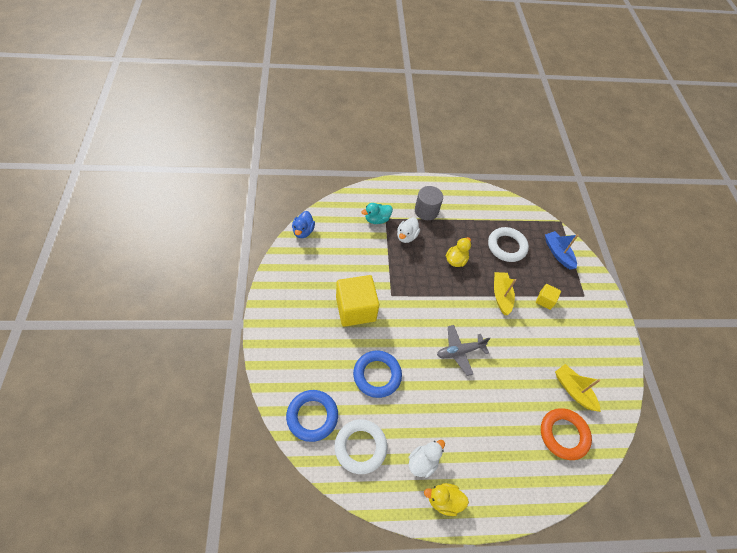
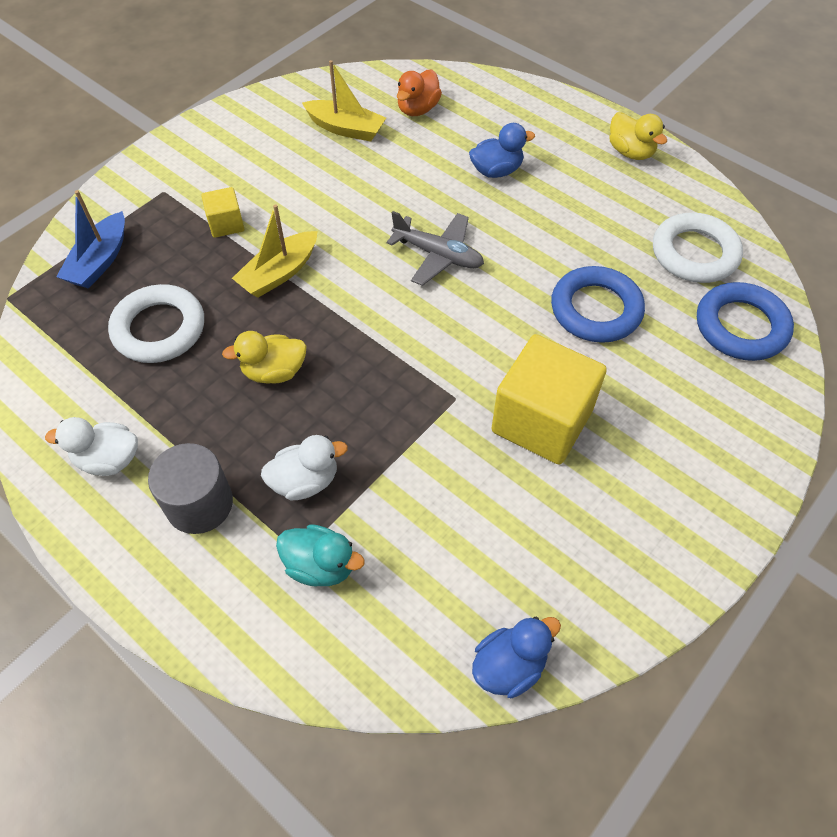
camera: 130 degrees left, 0 degrees up
white duck [409,440,445,478] -> white duck moved to [45,417,138,476]
orange ring [541,408,592,460] -> orange duck [397,69,442,116]
yellow boat [555,364,601,412] -> yellow boat turned 75 degrees counterclockwise [302,60,386,142]
none -> blue duck [469,123,535,178]

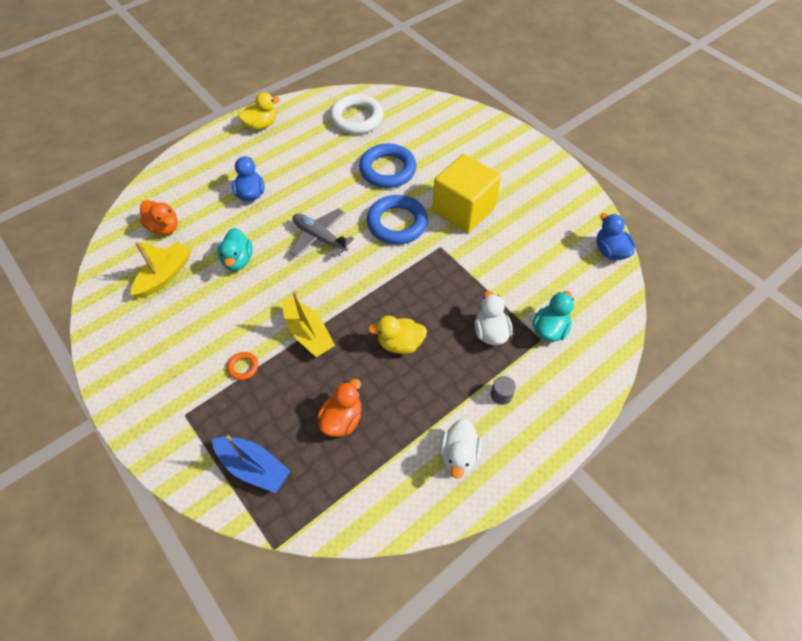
camera: 80 degrees left, 0 degrees up
white ring [108,284,204,363] -> orange duck [317,379,361,437]
grey cylinder [148,443,233,534] -> grey cylinder [491,376,516,405], size x0.48
yellow cube [201,187,244,238] -> orange ring [227,352,258,380]
yellow duck [222,331,307,384] -> yellow duck turned 90 degrees clockwise [368,316,427,354]
grey plane [387,211,484,286] -> grey plane turned 90 degrees counterclockwise [290,209,354,257]
blue ring [697,282,794,361] -> blue ring moved to [367,195,428,244]
none -> turquoise duck [217,228,252,271]

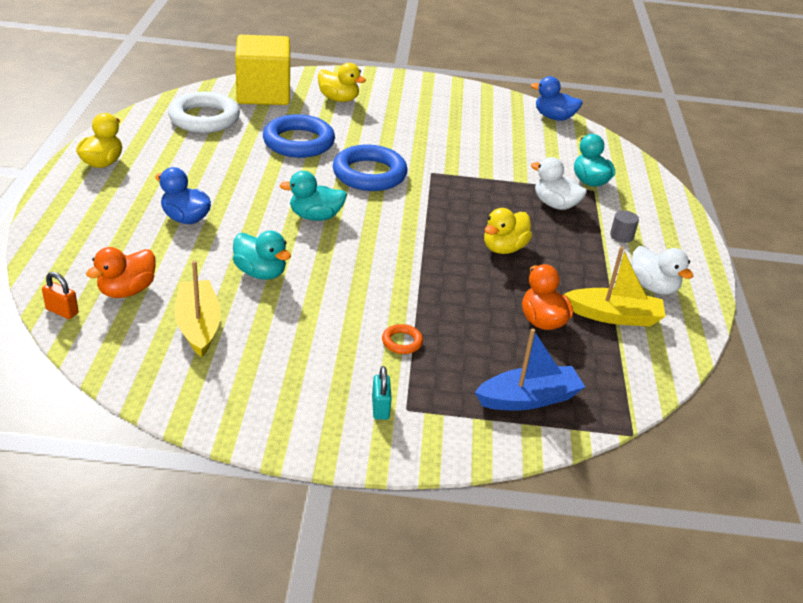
camera: 50 degrees left, 20 degrees down
orange duck [140,200,178,235] -> orange duck turned 135 degrees clockwise [86,247,156,298]
yellow boat [283,291,335,357] -> yellow boat moved to [564,246,666,327]
grey plane [290,209,354,257] -> turquoise duck [279,171,347,221]
yellow cube [432,154,501,233] -> yellow cube moved to [235,35,290,105]
none -> orange padlock [42,272,79,319]
none -> yellow duck [318,63,366,102]
none -> turquoise padlock [372,366,392,420]

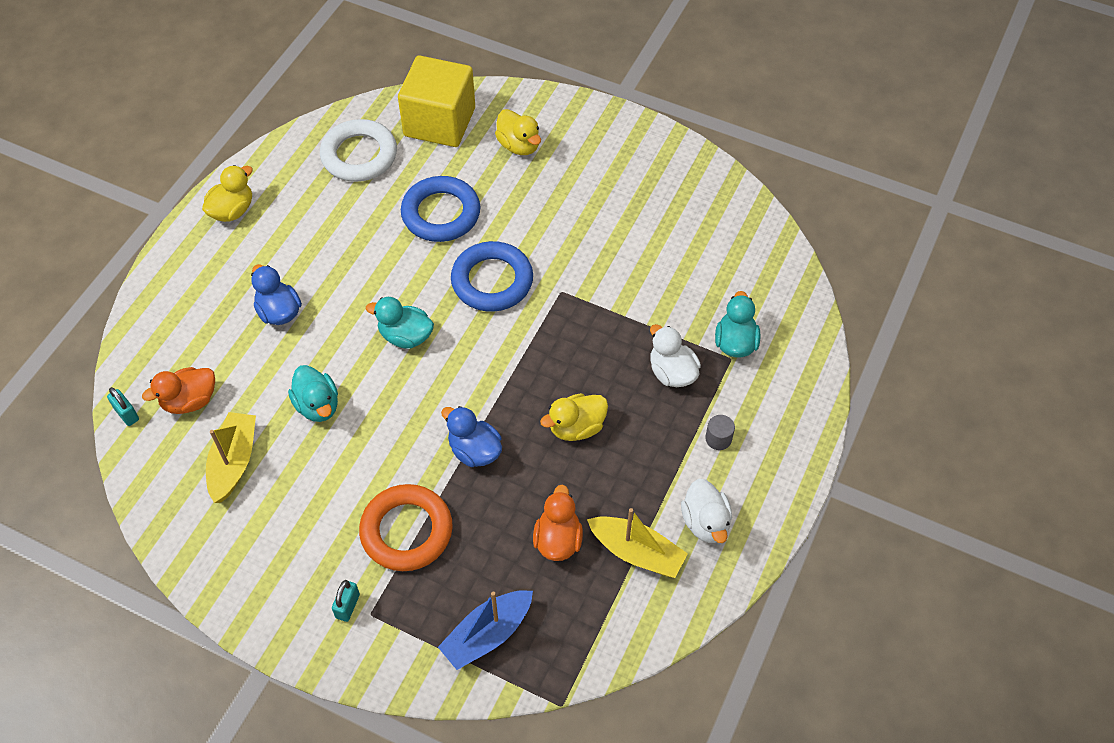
camera: 25 degrees right, 20 degrees up
orange padlock [42,272,79,319] -> turquoise padlock [107,387,139,426]
orange ring [382,324,423,354] -> orange ring [359,484,453,571], size x2.29
blue boat [475,328,585,411] -> blue boat turned 135 degrees clockwise [438,590,533,670]
blue duck [531,76,583,121] -> blue duck moved to [441,406,502,467]

